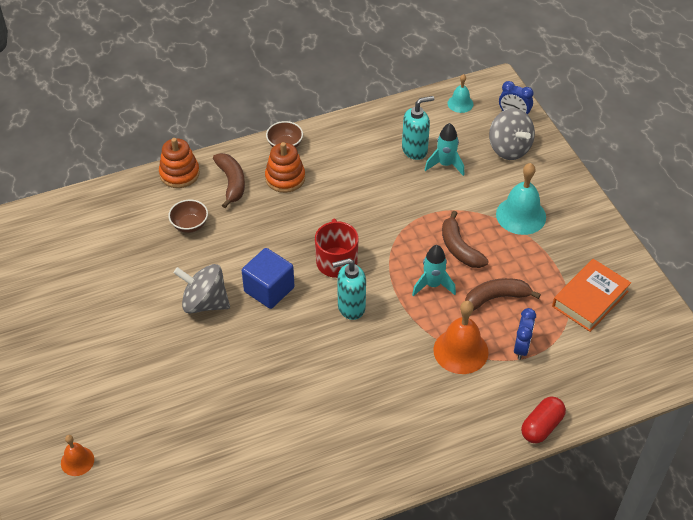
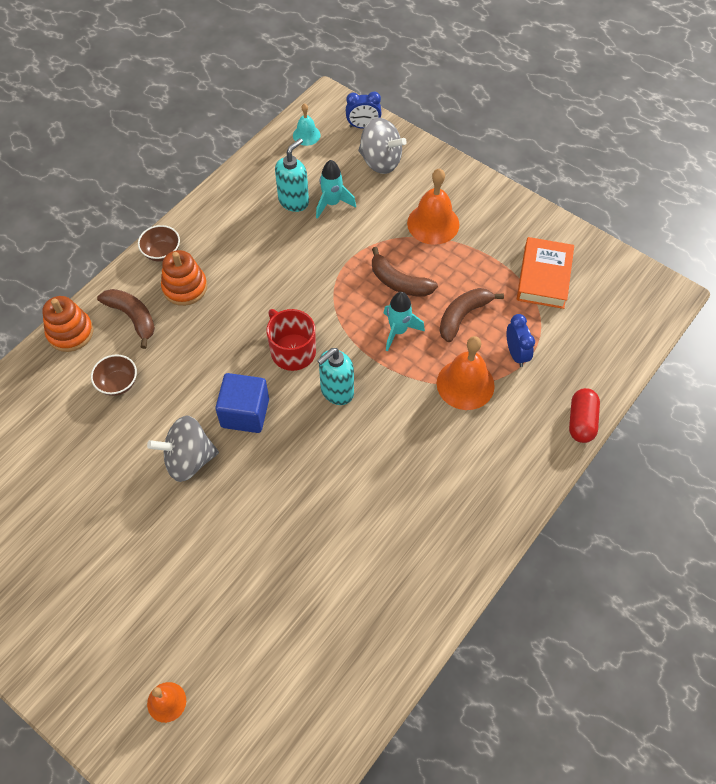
camera: 30 degrees left, 10 degrees up
turquoise bell [496,163,546,235] -> orange bell [407,168,459,245]

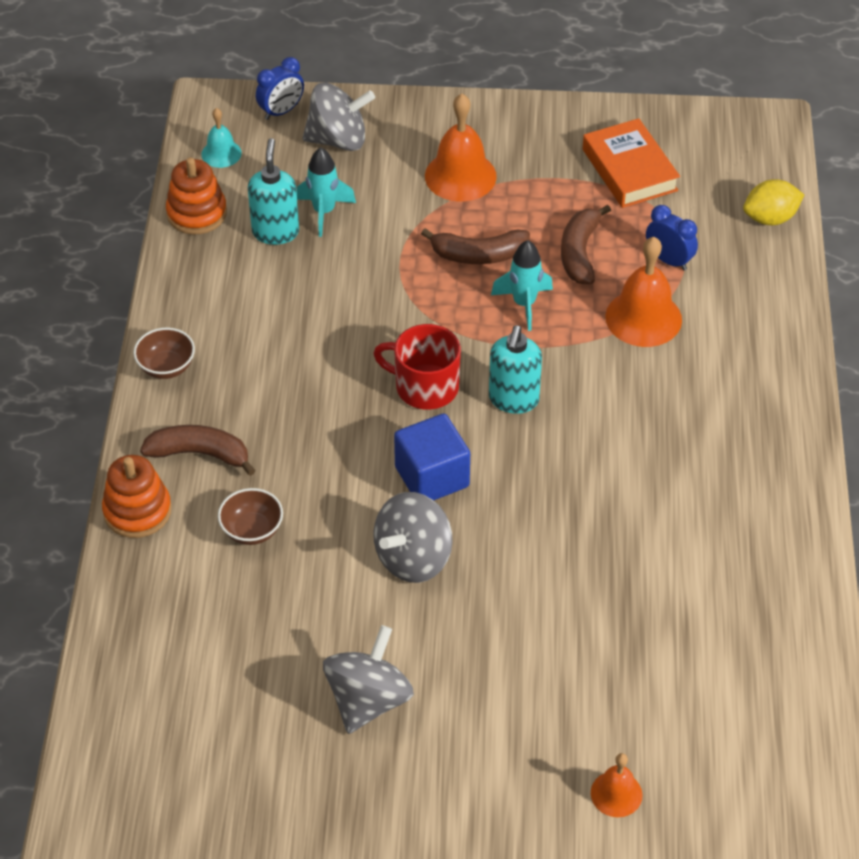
camera: 35 degrees left, 10 degrees down
orange stacking toy [161,250,207,306] -> orange stacking toy moved to [166,157,227,234]
red capsule [569,388,600,443] -> none
none -> grey spinning top [323,625,414,734]
none -> yellow lemon [743,179,804,225]

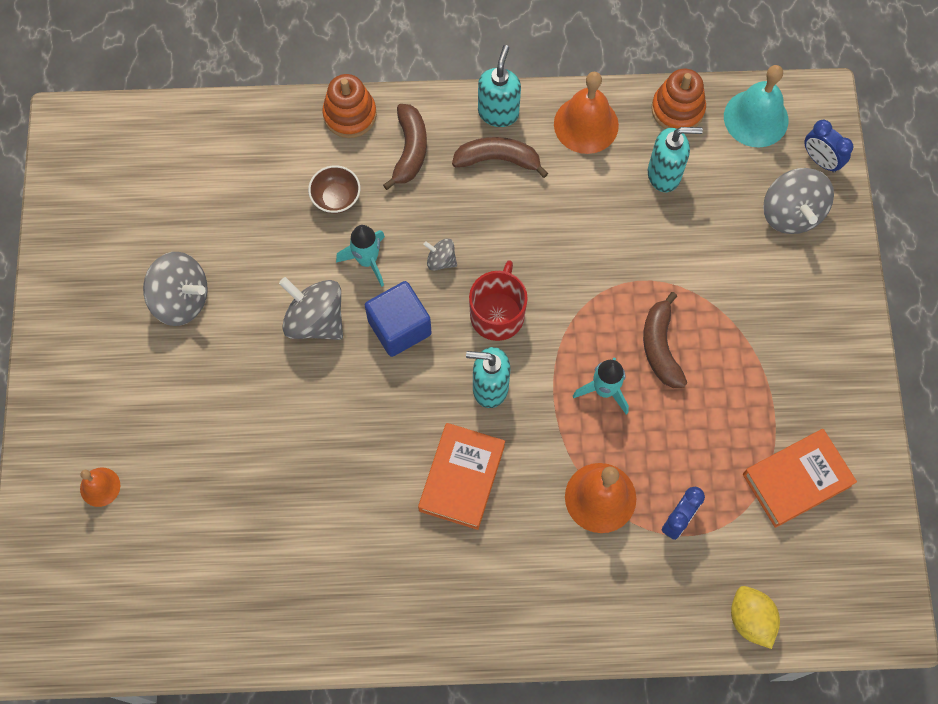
camera: 85 degrees right, 20 degrees up
brown bowl [133,328,195,379] -> turquoise soap dispenser [478,45,521,127]
turquoise bell [201,108,242,168] -> turquoise bell [724,65,788,147], size x1.77
turquoise rocket [297,147,356,237] -> turquoise rocket moved to [336,225,385,287]
orange bell [425,94,497,202] -> orange bell moved to [554,72,619,154]
brown banana [561,205,611,284] -> brown banana moved to [452,137,548,178]
none -> orange book [418,423,505,530]
none -> grey spinning top [423,238,457,271]

